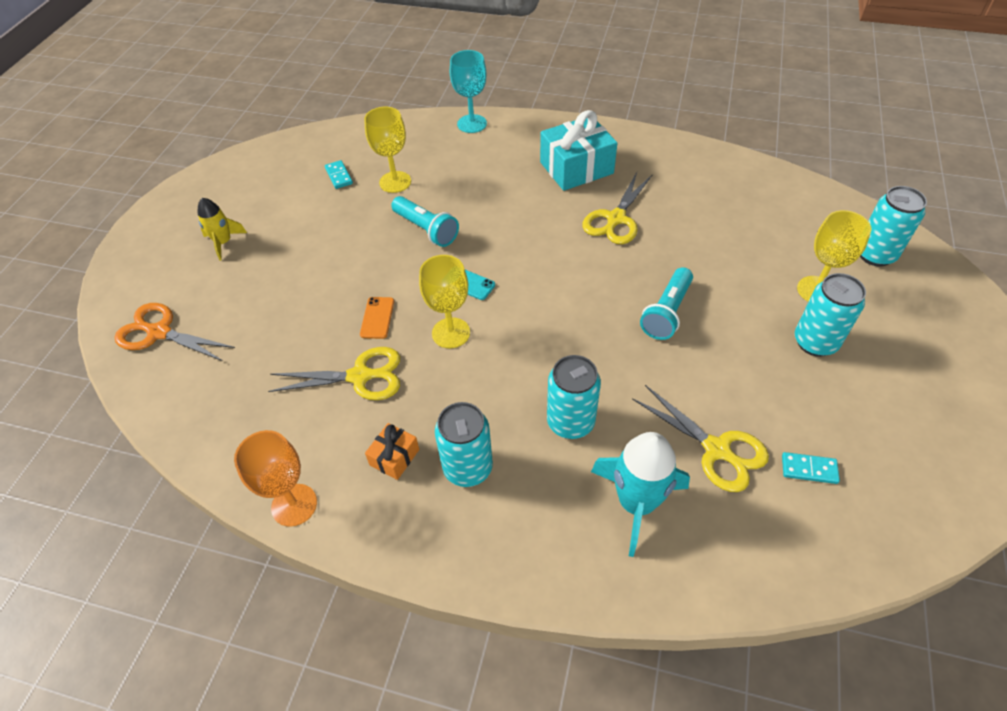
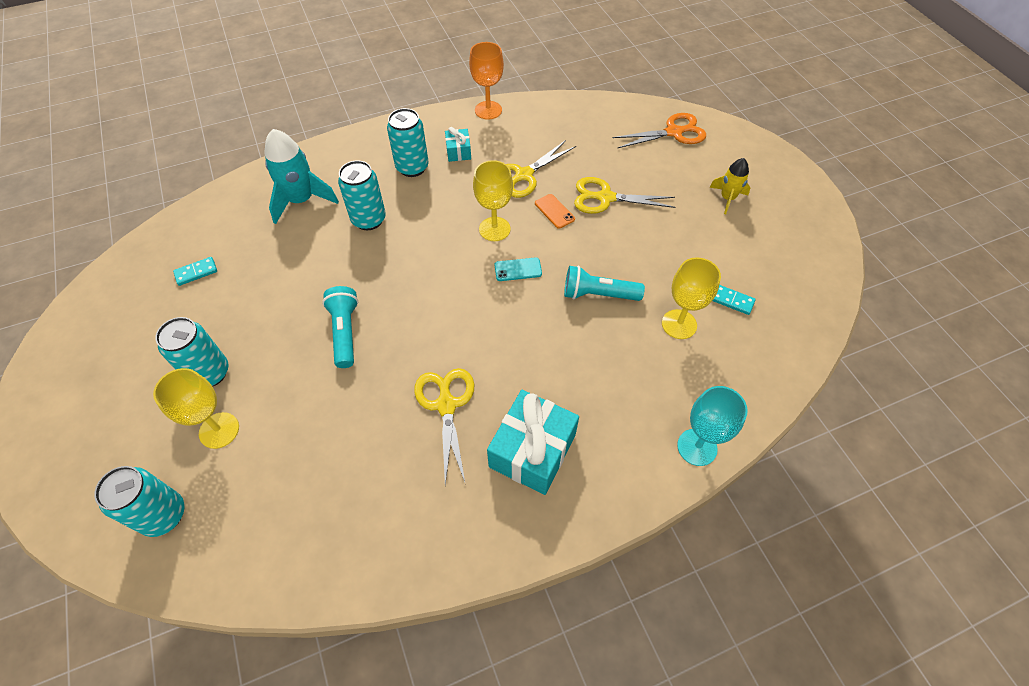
camera: 140 degrees right, 5 degrees up
orange gift [365,423,419,480] -> turquoise gift [445,127,471,162]
yellow scissors [632,385,769,492] -> yellow scissors moved to [574,177,675,214]

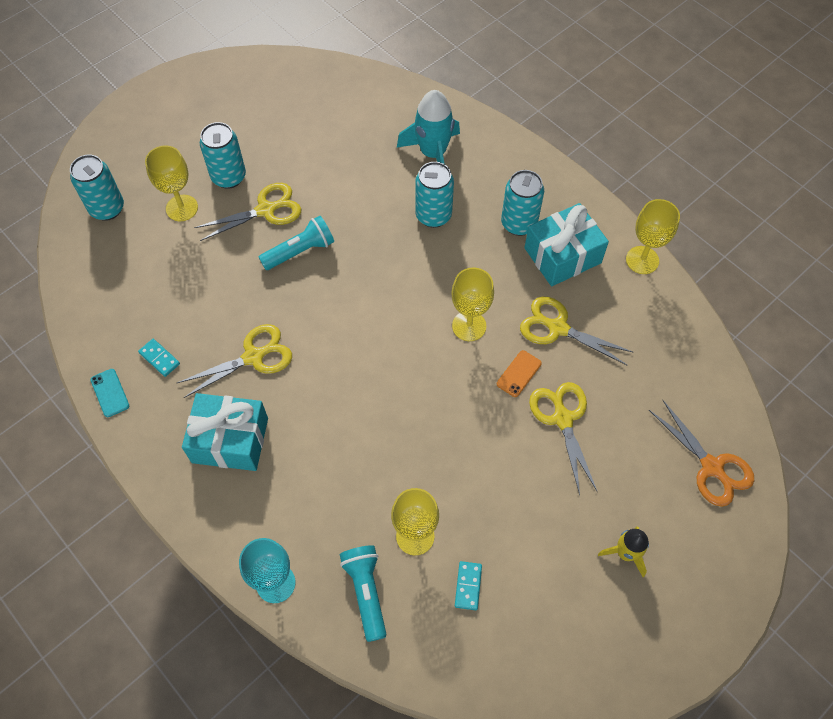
camera: 70 degrees right, 5 degrees up
turquoise domino [173,257,217,286] -> turquoise domino moved to [138,339,180,377]
turquoise gift [445,127,471,162] -> turquoise gift [524,203,609,286], size x2.00
orange goblet [469,42,504,120] -> yellow goblet [626,199,680,274]
turquoise phone [495,257,542,281] -> turquoise phone moved to [90,369,129,417]
turquoise flashlight [564,266,645,301] -> turquoise flashlight moved to [340,545,386,642]
none -> yellow scissors [194,183,301,241]

